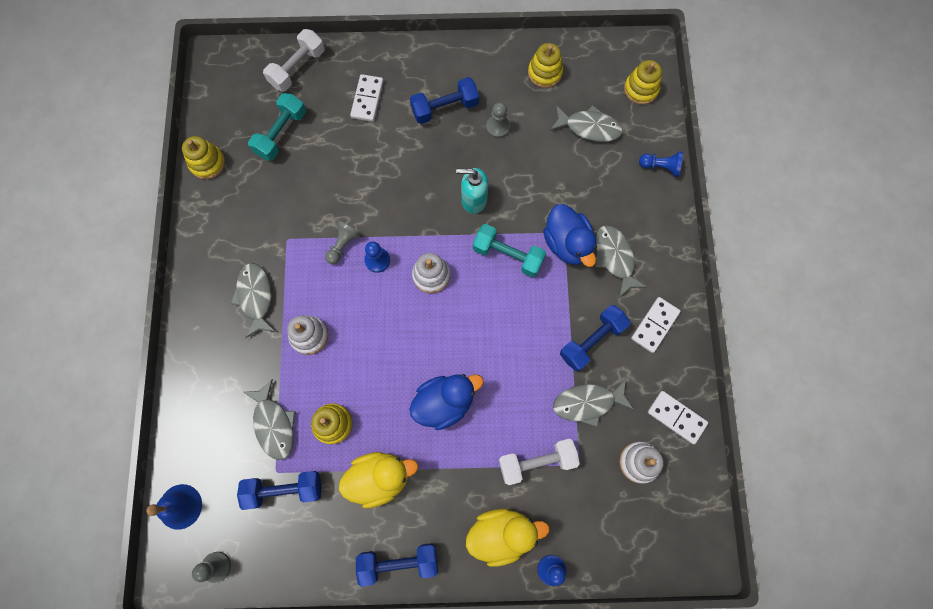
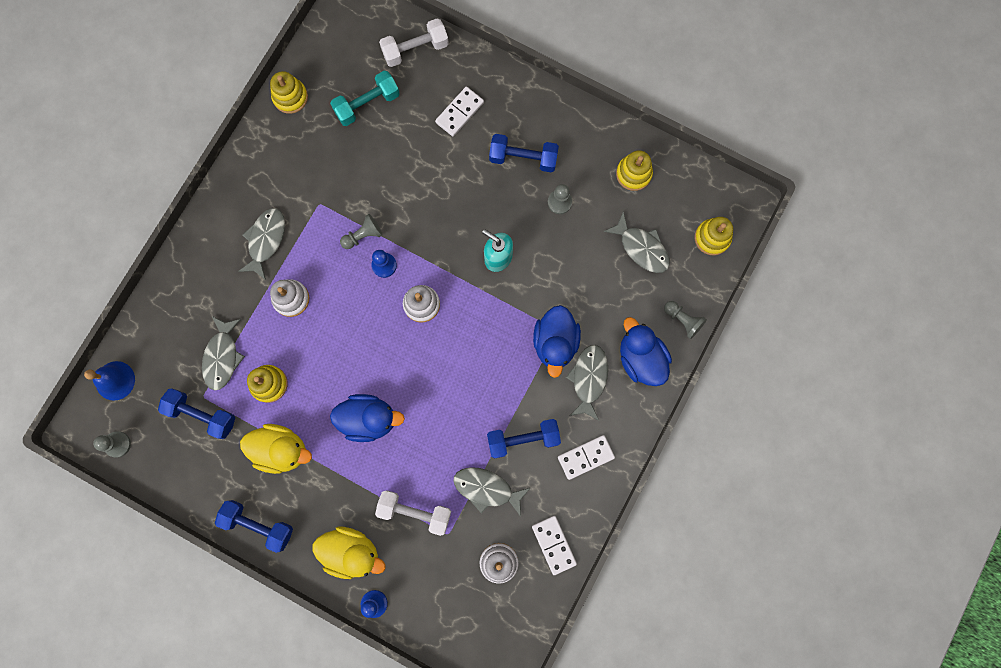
camera: 30 degrees right, 5 degrees up
turquoise dumbbell [473,224,546,277] -> none
blue pawn [639,151,683,177] -> grey pawn [664,301,707,339]
none -> blue duck [620,317,672,386]

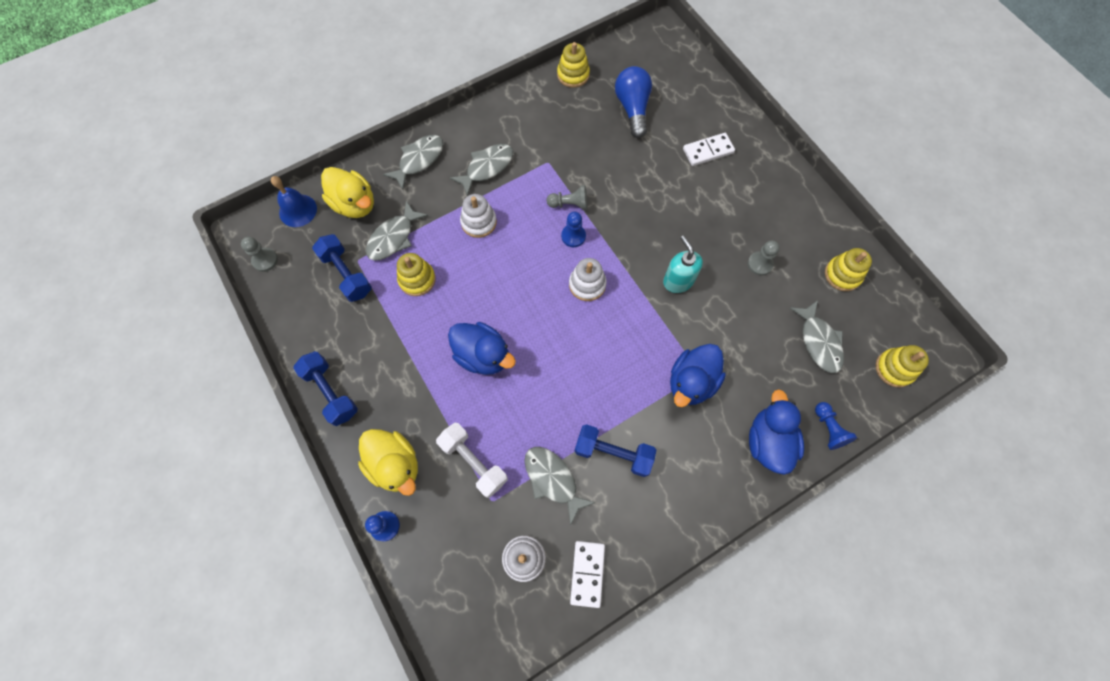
camera: 30 degrees right, 10 degrees down
yellow duck [240,424,312,474] -> yellow duck moved to [321,167,374,218]
turquoise dumbbell [330,71,400,126] -> blue light bulb [615,66,652,138]
white dumbbell [379,18,449,67] -> none
blue dumbbell [489,134,559,173] -> none
white domino [558,435,615,480] -> none
grey fish [566,345,608,421] -> grey fish moved to [383,135,443,190]
grey pawn [664,301,707,339] -> blue pawn [815,402,857,450]

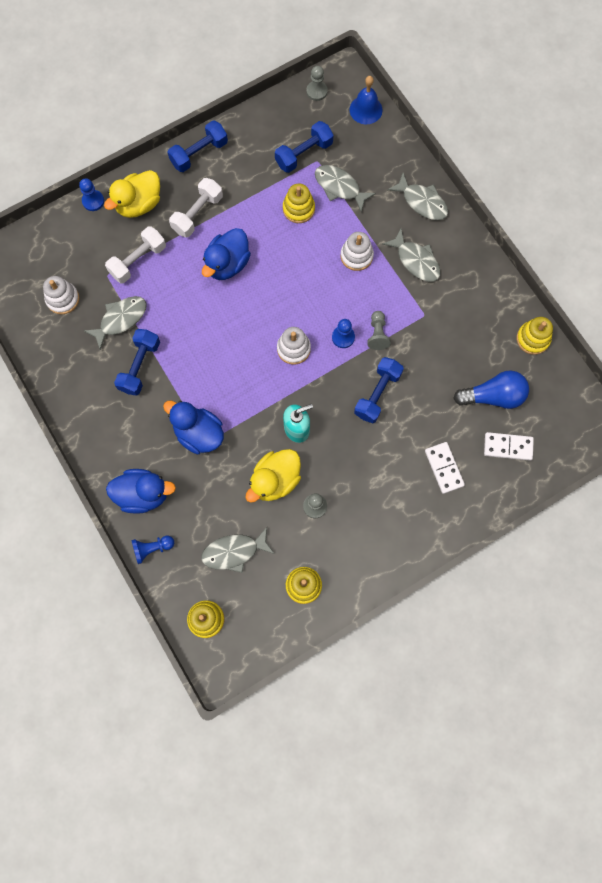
camera: 90 degrees right, 5 degrees up
yellow duck [321,167,374,218] -> yellow duck moved to [245,449,301,503]
white domino [570,541,605,608] -> white domino moved to [484,432,534,461]
none -> white dumbbell [169,178,223,237]
none -> blue dumbbell [354,357,404,423]

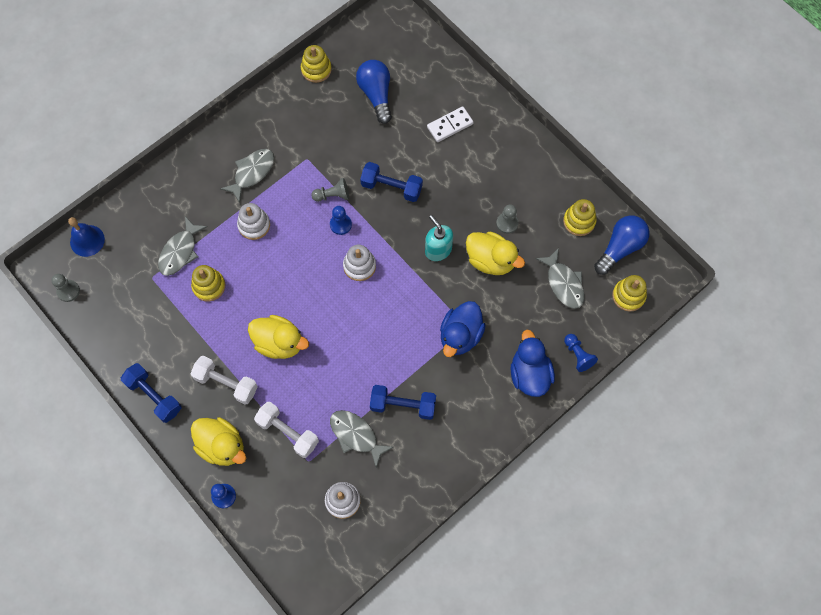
camera: 100 degrees left, 5 degrees down
blue duck [202,228,251,280] -> yellow duck [248,315,309,359]
blue dumbbell [275,121,334,173] -> none
grey fish [387,173,448,220] -> none
white domino [484,432,534,461] -> none
none -> blue light bulb [594,216,650,275]

